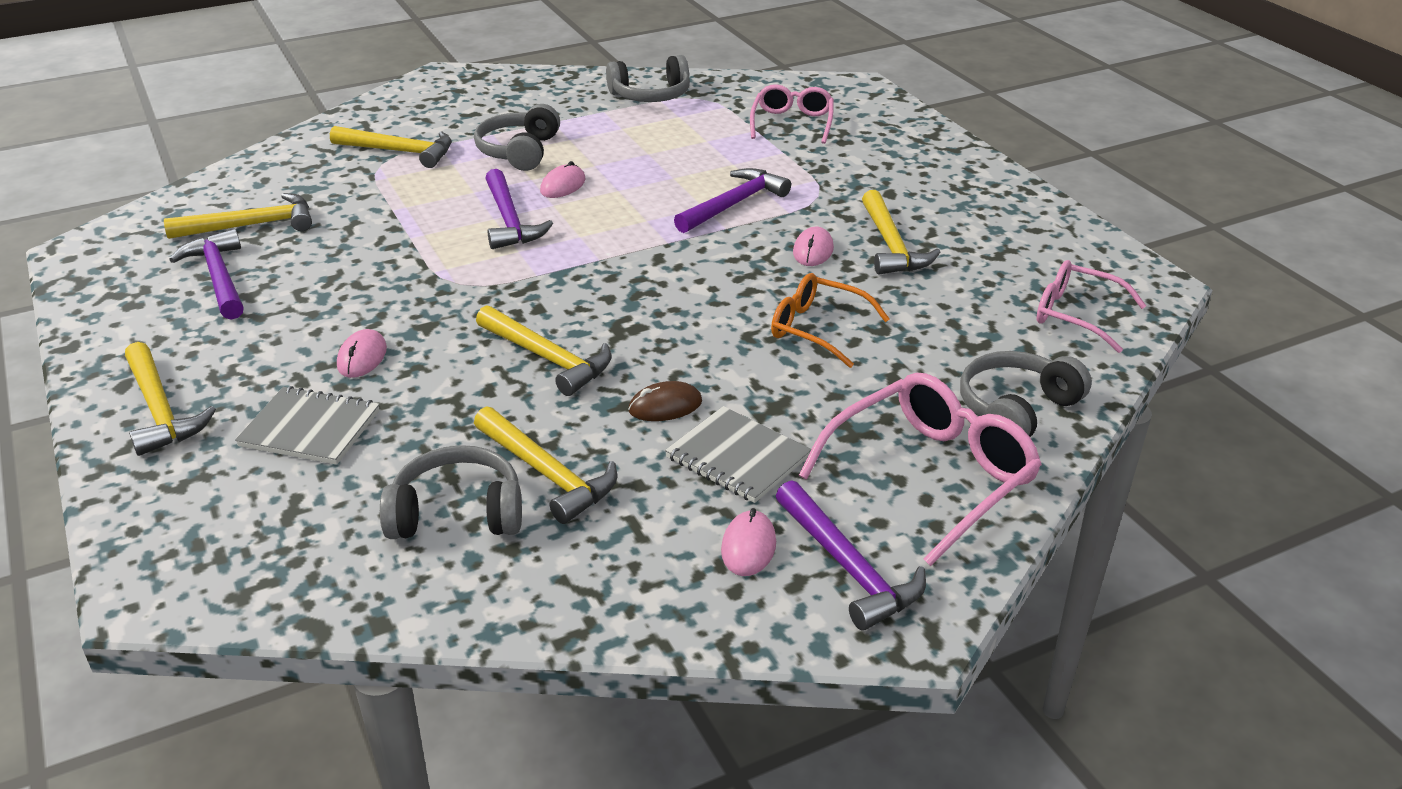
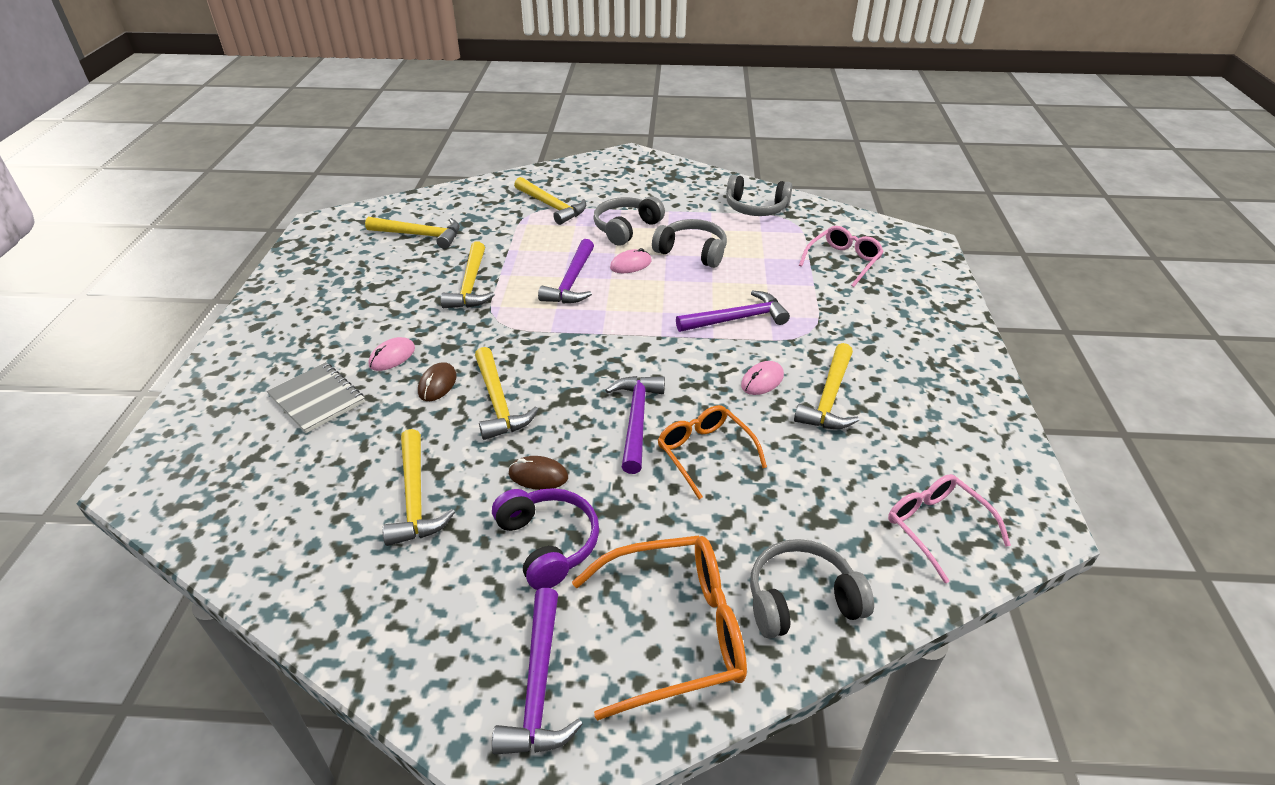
camera: 30 degrees right, 5 degrees up
yellow hammer [125,342,216,456] -> yellow hammer moved to [441,242,495,308]
purple hammer [169,229,244,320] -> purple hammer moved to [605,376,665,474]
grey headphones [380,445,522,539] -> grey headphones moved to [652,219,727,268]
grey notebook [665,406,811,503] -> purple headphones [492,488,599,590]
pink mouse [721,508,776,576] -> none
pink glasses [798,373,1042,566] -> orange glasses [572,535,747,721]
none -> brown mouse [418,362,457,401]

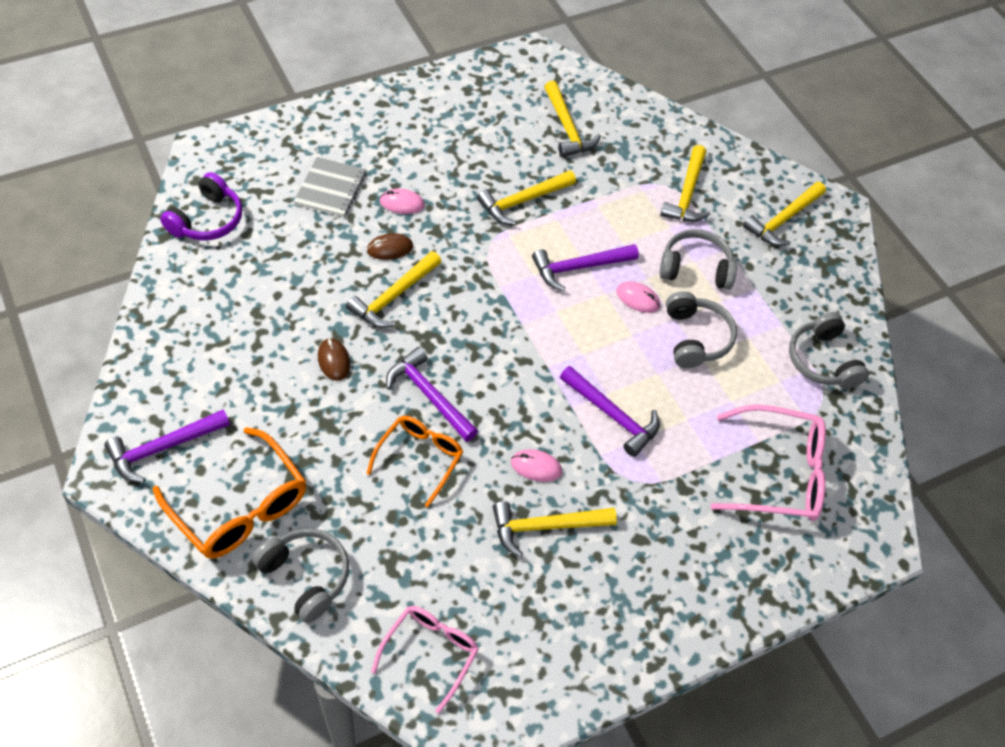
camera: 55 degrees right, 15 degrees up
yellow hammer [382,429,455,546] -> yellow hammer moved to [743,182,826,246]
purple headphones [492,488,599,590] -> purple headphones moved to [160,172,242,241]
purple hammer [605,376,665,474] -> purple hammer turned 105 degrees counterclockwise [386,347,478,442]
pink glasses [799,226,884,287] -> pink glasses [711,404,826,521], size x1.54

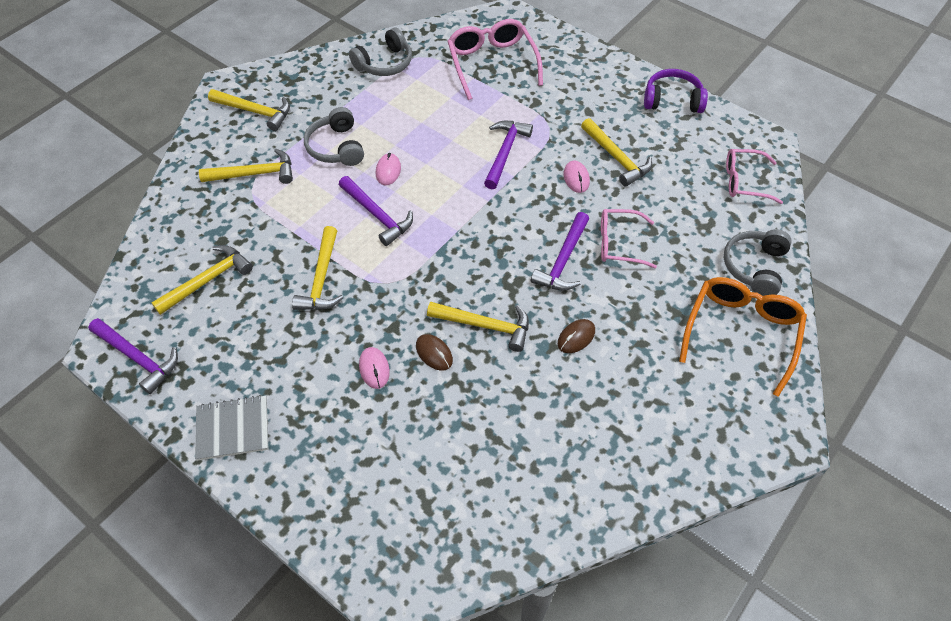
camera: 110 degrees left, 0 degrees up
purple hammer [105,409,230,483] -> purple hammer moved to [88,318,178,394]
purple headphones [160,172,242,241] -> purple headphones moved to [644,69,708,113]
grey notebook [294,157,366,217] -> grey notebook moved to [195,395,268,461]
orange glasses [366,416,463,507] -> pink glasses [601,209,657,269]
yellow hammer [477,170,576,225] -> yellow hammer turned 60 degrees clockwise [292,226,343,310]
grey headphones [666,291,737,368] -> none

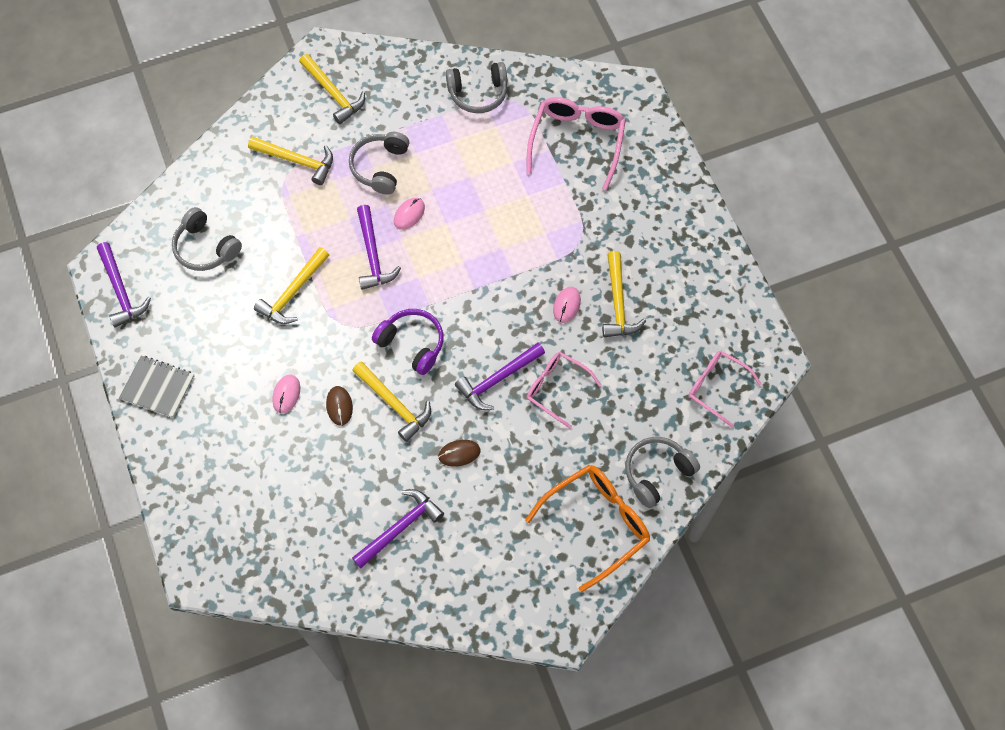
camera: 30 degrees right, 10 degrees up
yellow hammer [151,245,253,315] -> grey headphones [172,207,242,271]
purple hammer [484,121,533,189] -> purple hammer moved to [352,489,444,568]
purple headphones [644,69,708,113] -> purple headphones moved to [372,309,444,375]

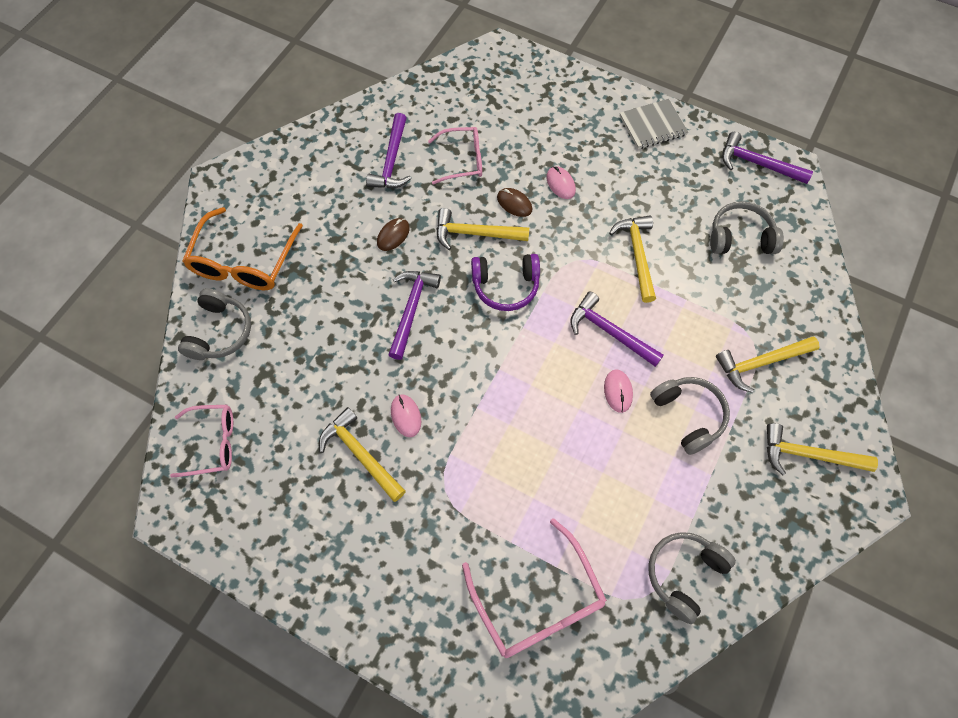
camera: 140 degrees right, 0 degrees up
pink glasses [527,352,601,428] -> pink glasses moved to [428,127,482,184]

